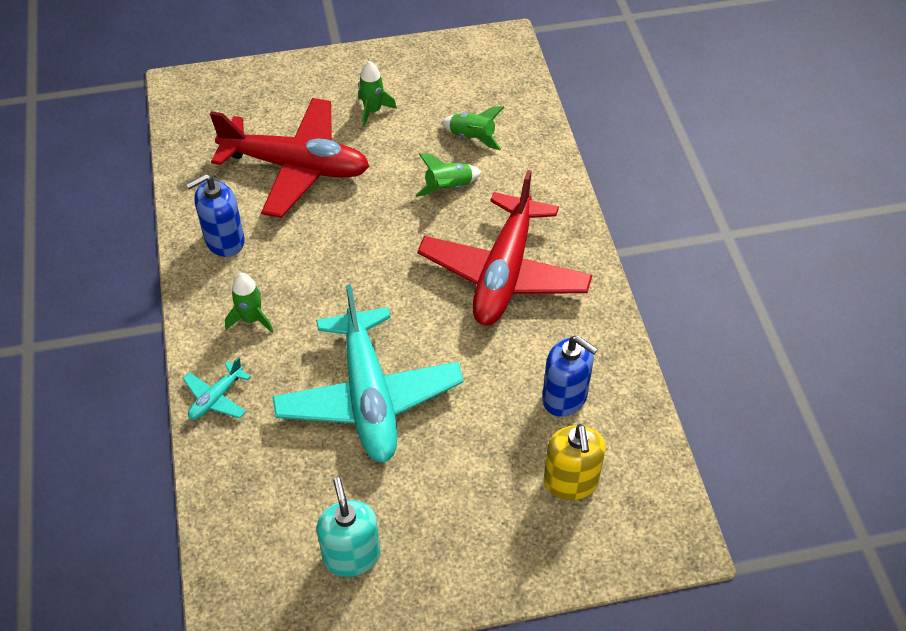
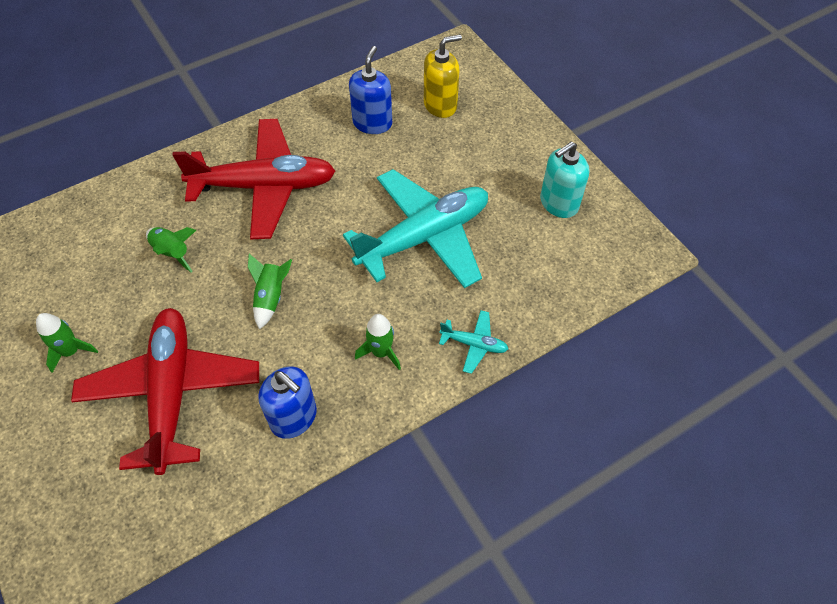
camera: 110 degrees left, 5 degrees up
green rocket [441,106,504,150] -> green rocket moved to [248,254,292,329]

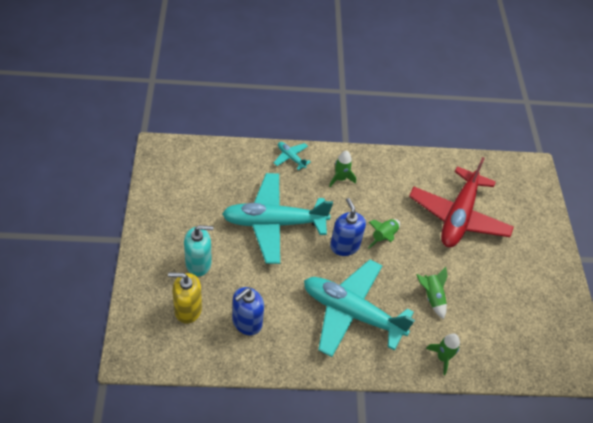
camera: 155 degrees left, 5 degrees down
green rocket [36,313,98,373] -> green rocket moved to [426,334,460,375]
red plane [172,119,335,240] -> turquoise plane [304,260,415,357]
blue soap dispenser [258,366,317,439] -> blue soap dispenser moved to [330,198,366,256]
turquoise soap dispenser [540,141,589,218] -> turquoise soap dispenser moved to [184,225,213,276]

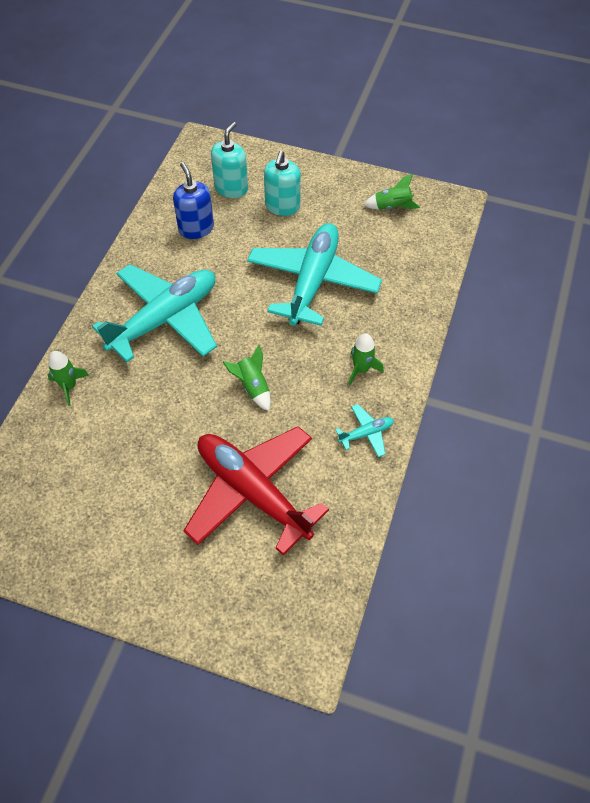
camera: 115 degrees right, 5 degrees up
yellow soap dispenser [168,272,202,324] -> turquoise soap dispenser [211,122,248,198]
turquoise plane [274,142,311,170] -> turquoise plane moved to [335,404,394,457]
blue soap dispenser [330,198,366,256] -> none
green rocket [416,267,448,319] -> green rocket moved to [364,174,420,210]

